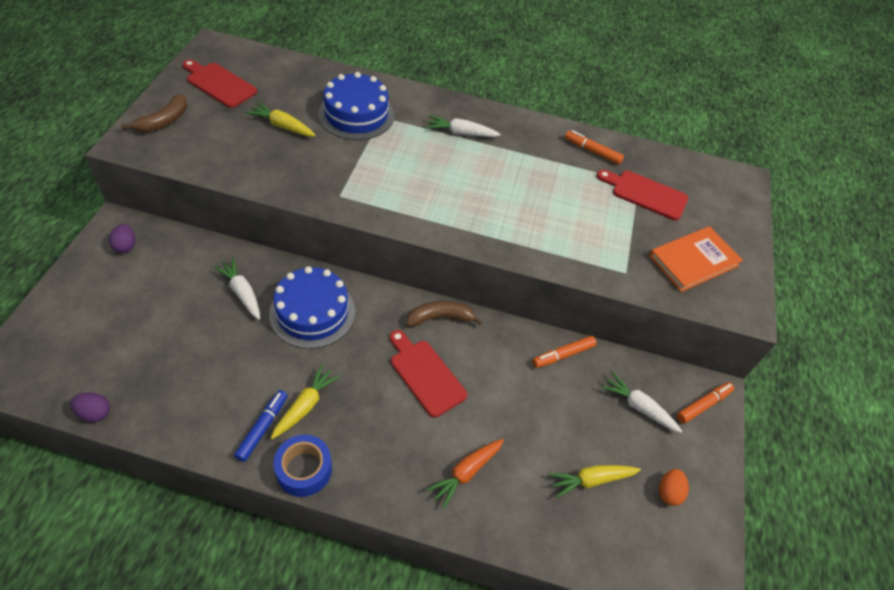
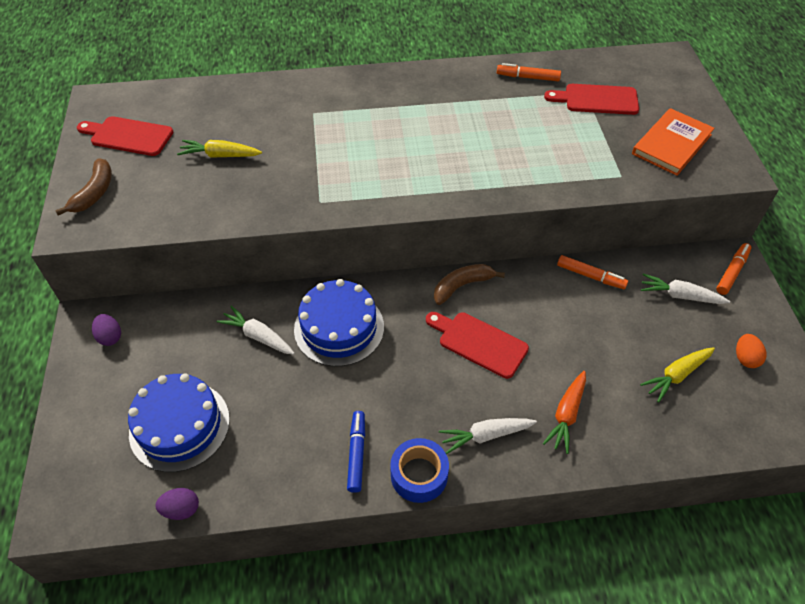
camera: 15 degrees left, 0 degrees up
yellow carrot [271,364,340,439] -> none
blue cake [318,72,394,140] -> blue cake moved to [128,373,230,472]
white carrot [426,116,501,137] -> white carrot moved to [439,418,537,454]
orange marker [532,336,597,368] -> orange marker turned 105 degrees counterclockwise [557,255,628,289]

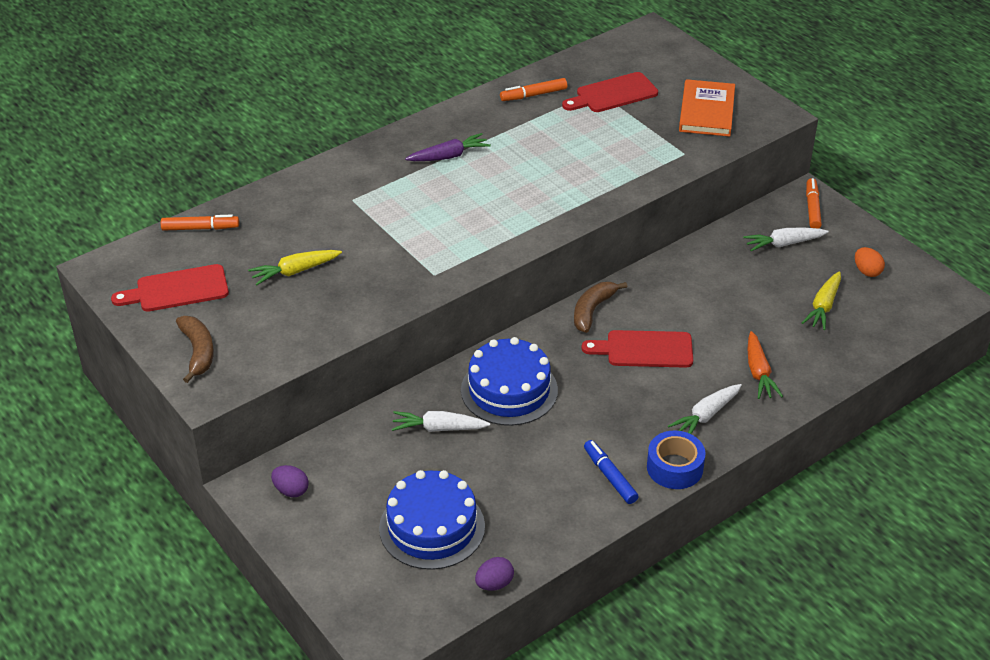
camera: 30 degrees left, 10 degrees down
orange marker [557,255,628,289] -> orange marker moved to [161,215,239,231]
none -> purple carrot [405,133,491,161]

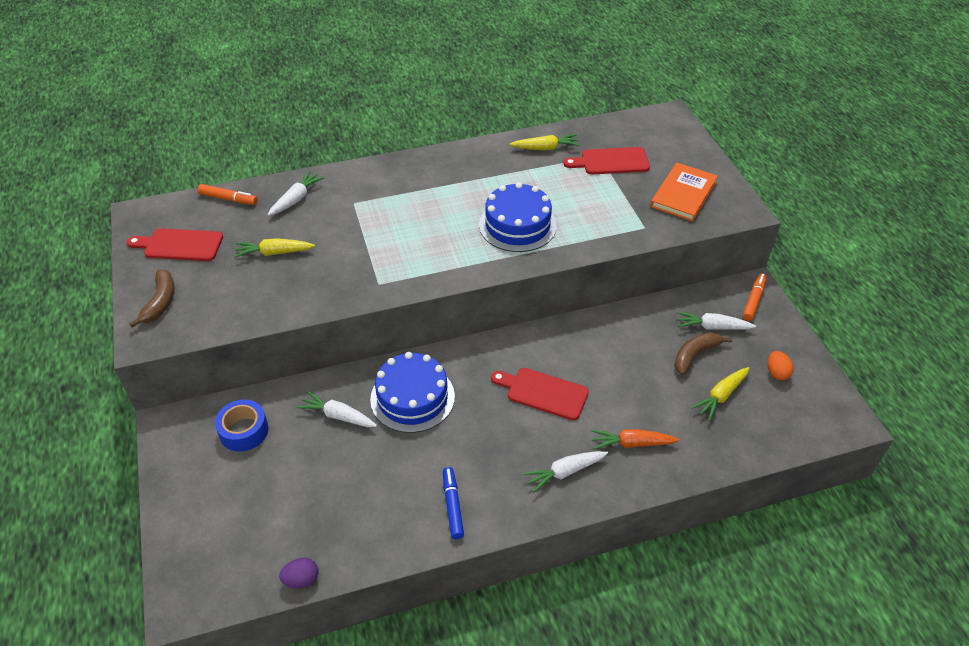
camera: 20 degrees right, 5 degrees up
purple egg [271,465,309,497] -> none
blue cake [379,470,485,570] -> blue cake moved to [479,182,557,252]
purple carrot [405,133,491,161] -> none
orange marker [500,78,567,101] -> yellow carrot [509,134,580,150]
brown banana [574,282,627,333] -> brown banana moved to [674,332,733,375]
blue tape [647,430,705,489] -> blue tape moved to [215,399,269,452]
orange carrot [747,331,783,399] -> orange carrot turned 75 degrees clockwise [592,429,680,449]
none -> white carrot [268,171,324,216]

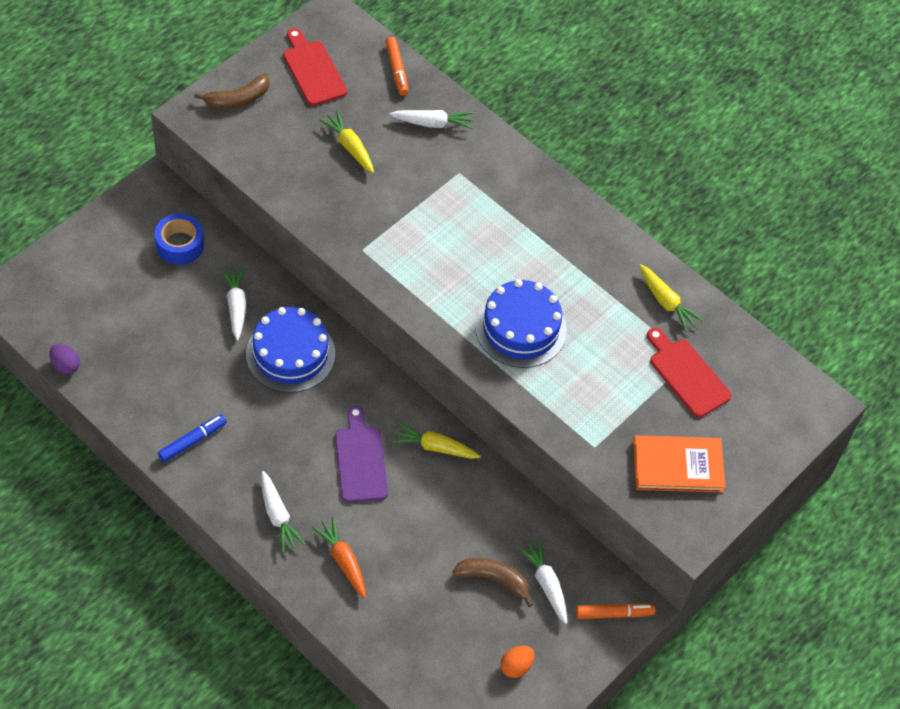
camera: 55 degrees right, 10 degrees up
red cutting board [491,368,589,421] -> purple cutting board [335,405,388,503]
white carrot [523,451,608,492] -> white carrot turned 150 degrees counterclockwise [261,471,305,553]
yellow carrot [691,367,750,421] -> yellow carrot moved to [392,422,481,459]

